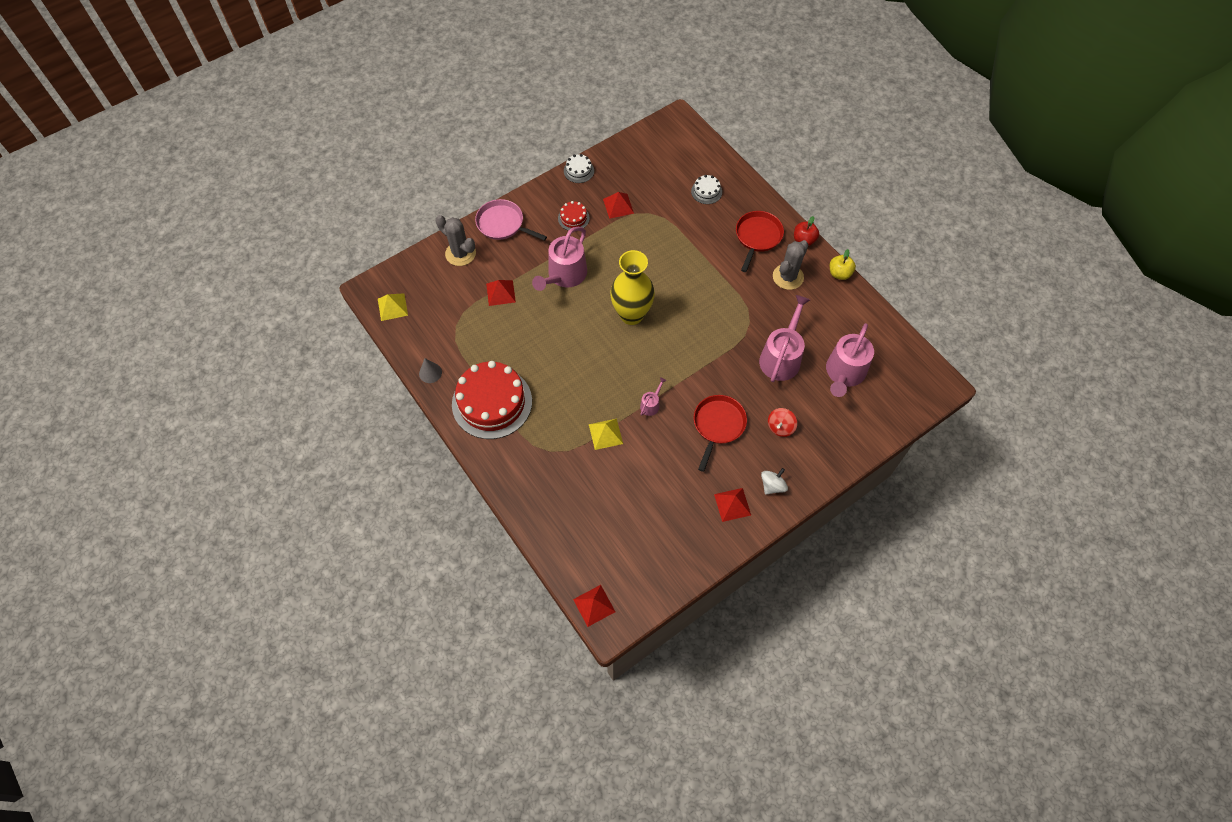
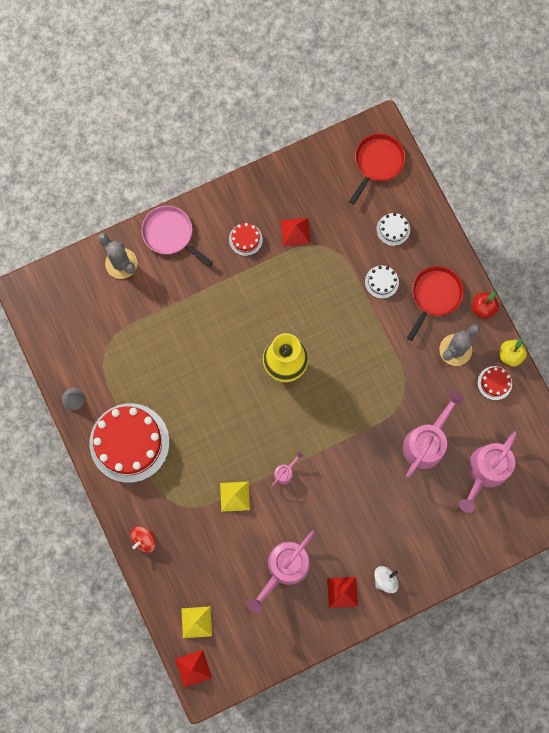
camera: 10 degrees right, 15 degrees up
yellow pyramid [378,293,408,321] -> yellow pyramid moved to [181,606,212,638]
red pyramid [486,280,516,306] -> none
pink watering can [532,227,587,291] -> pink watering can moved to [247,531,315,613]
white cake [564,154,594,183] -> white cake moved to [365,265,399,299]
red pan [694,395,747,472] -> red pan moved to [349,133,405,205]
red spinning top [768,408,797,437] -> red spinning top moved to [131,526,156,553]
none -> red cake [477,366,512,400]

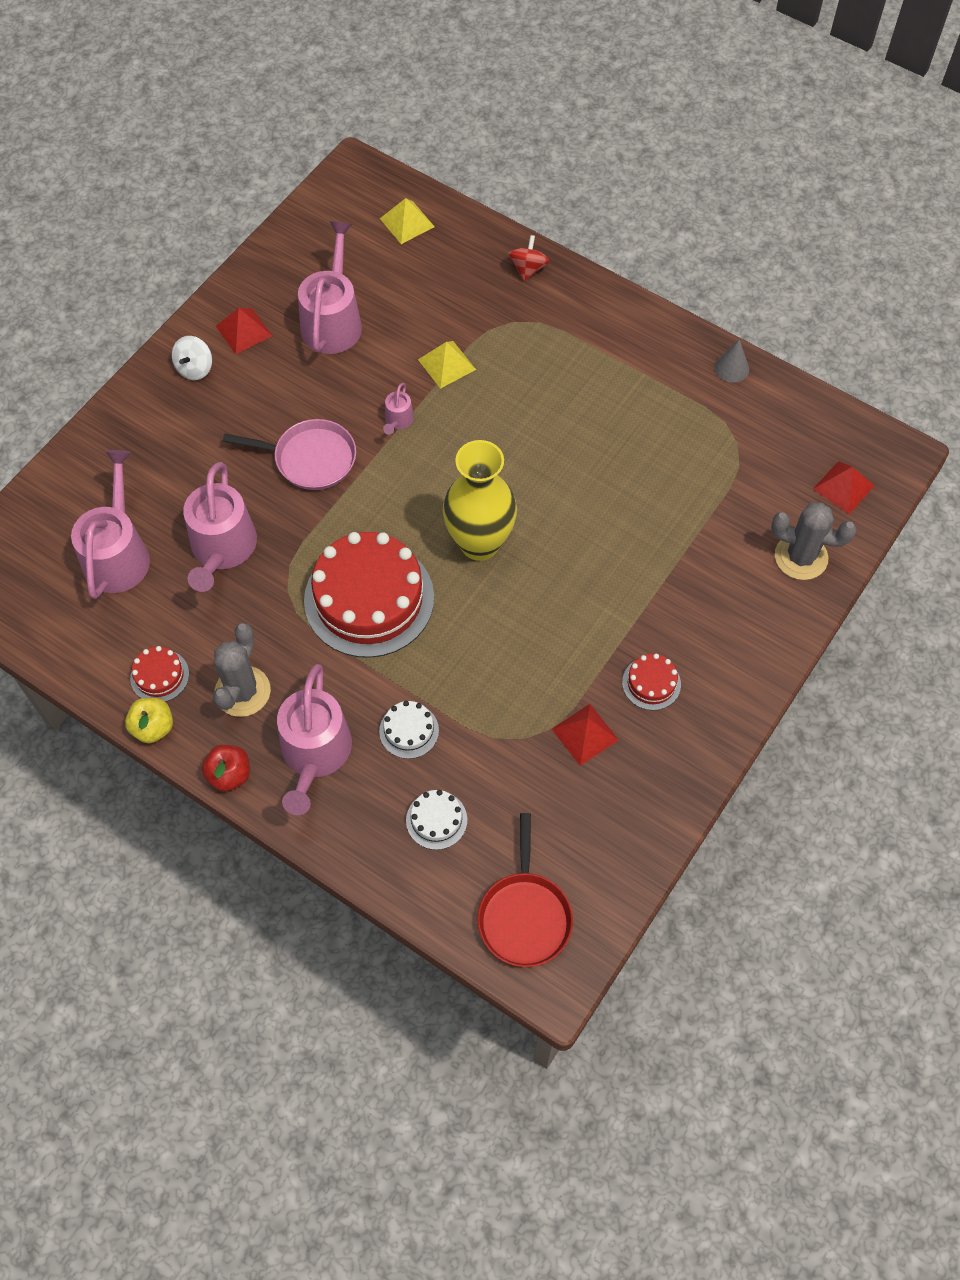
camera: 150 degrees right, 15 degrees down
red cake [90,403,169,483] -> red cake moved to [304,532,434,658]
pink pan [141,206,213,267] -> pink pan moved to [223,419,356,490]
red pyramid [175,650,212,688] -> red pyramid moved to [813,461,874,514]
red pan [407,266,464,341] -> pink watering can [277,664,352,815]

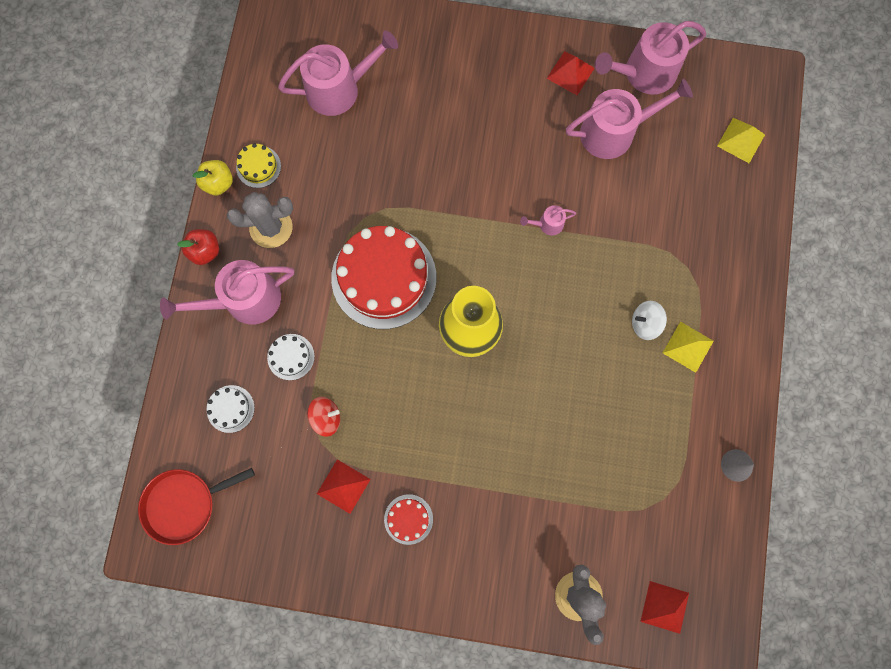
camera: 65 degrees right, 15 degrees up
red cake [130,646,189,702] -> yellow cake [236,143,281,188]
white spinning top [172,336,212,380] -> white spinning top moved to [632,301,667,340]
pink watering can [183,462,257,592] -> pink watering can moved to [595,21,706,95]
pink pan [223,419,356,490] -> none
yellow pyramid [418,341,476,389] -> yellow pyramid moved to [663,321,714,373]
red spinning top [508,235,550,281] -> red spinning top moved to [307,397,340,437]

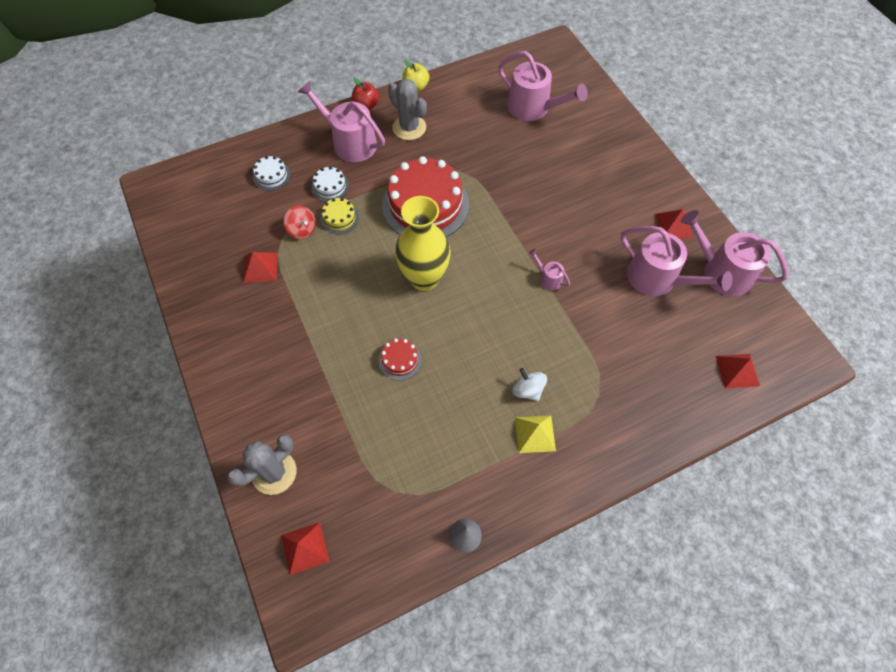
camera: 55 degrees right, 15 degrees down
red pan [138,468,255,545] -> none
yellow cake [236,143,281,188] -> yellow cake moved to [320,198,359,235]
red cake [384,494,433,545] -> red cake moved to [379,338,422,380]
yellow pyramid [717,118,765,163] -> red pyramid [716,354,760,389]

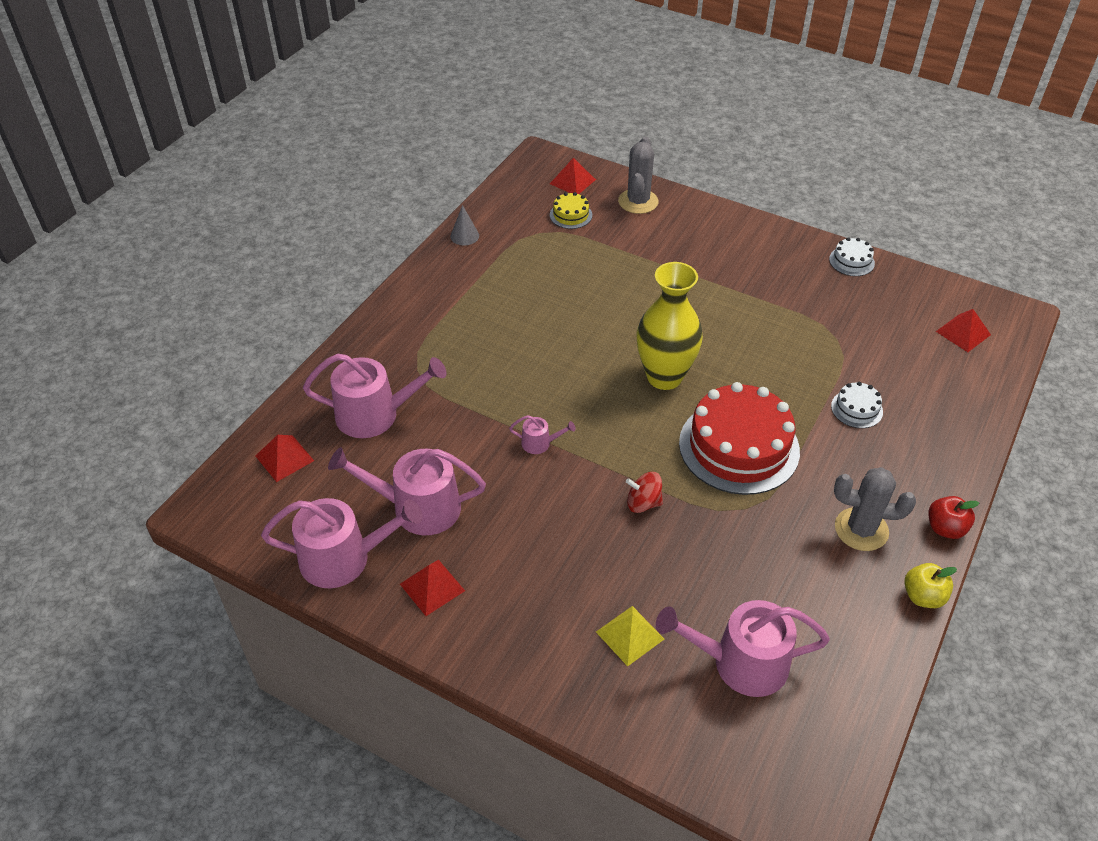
camera: 145 degrees right, 15 degrees down
red pyramid [243,252,277,283] -> red pyramid moved to [936,309,991,352]
white cake [253,156,291,191] -> white cake moved to [829,237,875,276]
red spinning top [284,206,316,239] -> red spinning top moved to [626,472,663,513]
pink watering can [298,81,385,162] -> pink watering can moved to [303,354,447,438]
yellow cake [320,198,359,235] -> yellow cake moved to [550,192,592,229]
red cake [379,338,422,380] -> none
white spinning top [513,368,547,401] -> none
yellow pyramid [515,416,556,453] -> yellow pyramid moved to [596,606,664,666]

